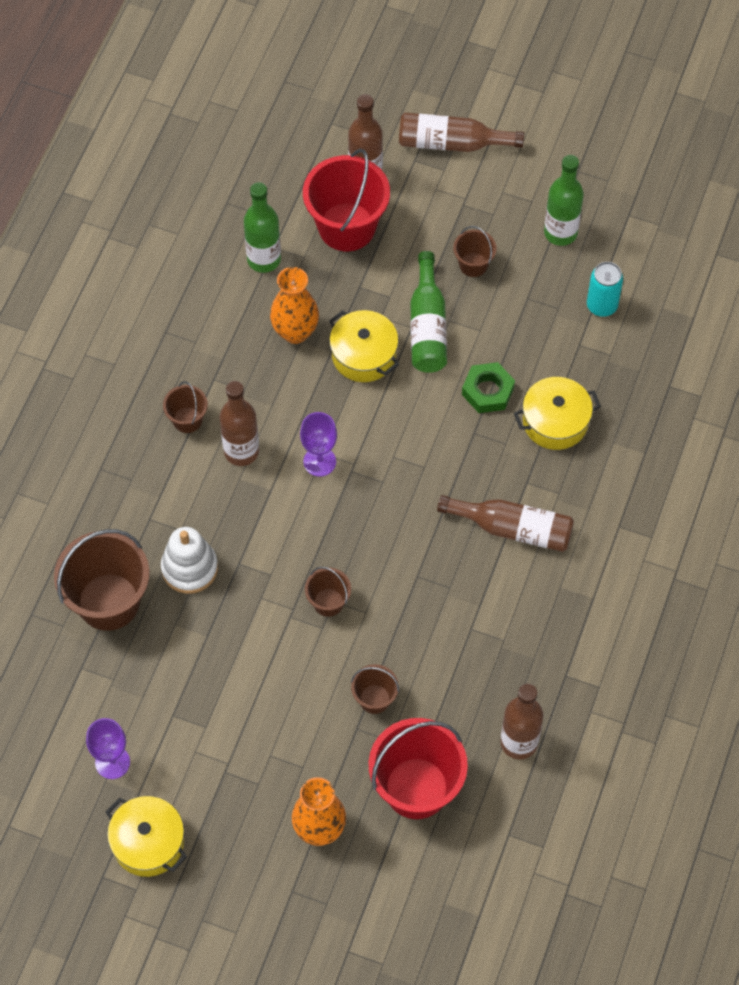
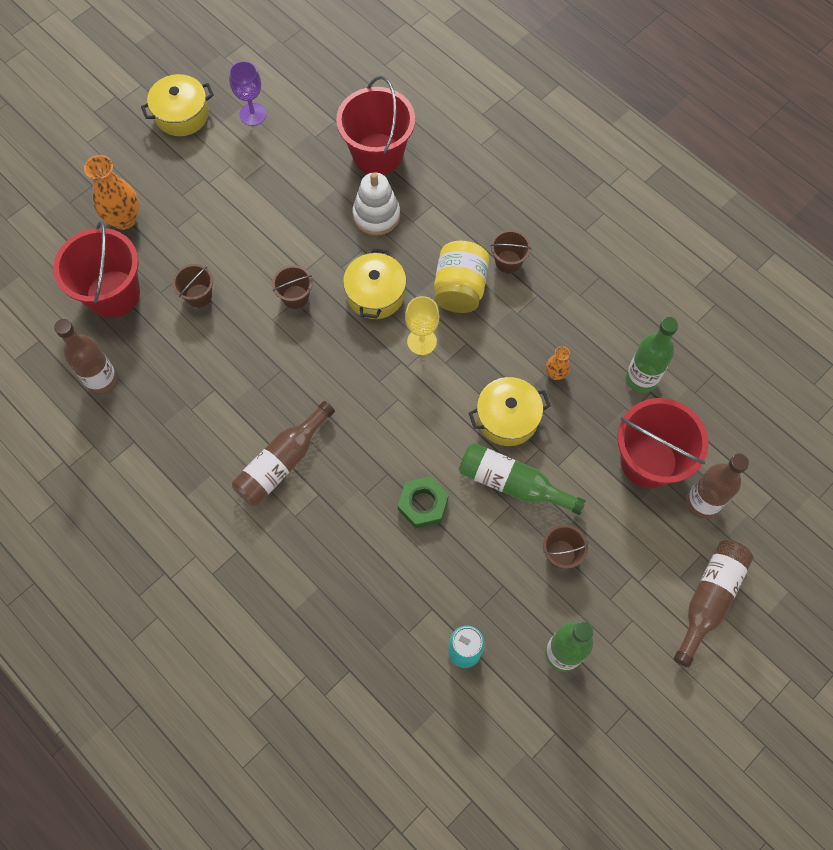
camera: 115 degrees right, 5 degrees up
brown bucket [54,529,150,631] -> red bucket [336,76,415,175]
brown bottle [220,381,259,466] -> yellow jar [434,241,489,313]
orange vase [270,267,319,344] -> orange vase [546,346,570,380], size x0.52
purple goblet [300,412,337,477] -> yellow goblet [405,296,439,355]
yellow pot [514,377,601,450] -> yellow pot moved to [343,248,406,319]

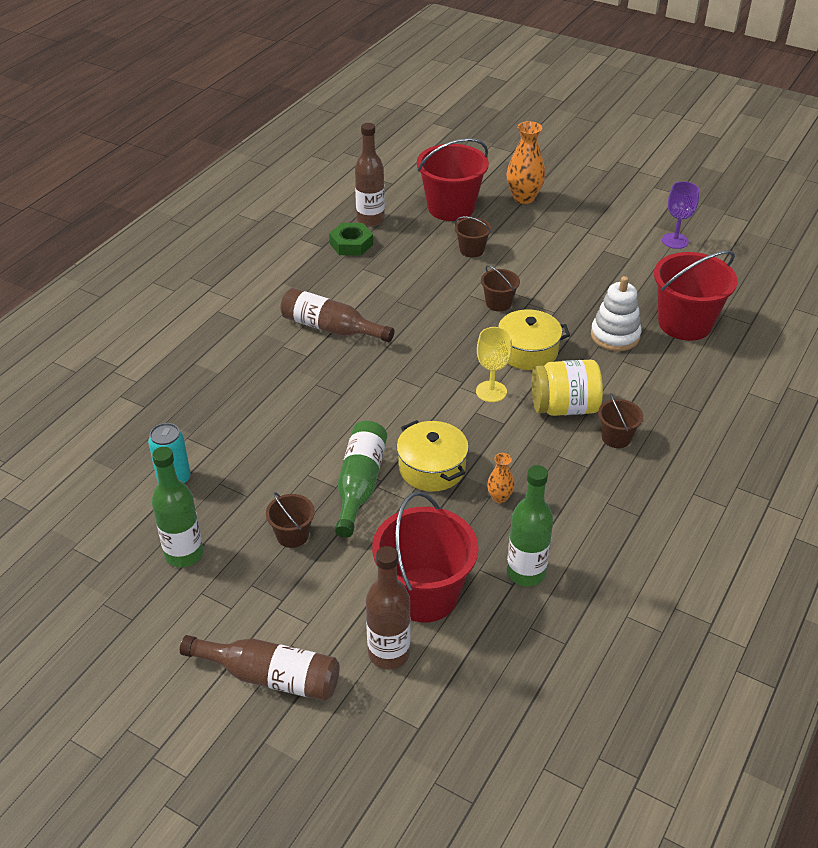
camera: 75 degrees right, 25 degrees down
yellow pot [141,74,214,136] -> none
green nut [398,476,449,528] -> green nut moved to [329,223,373,256]

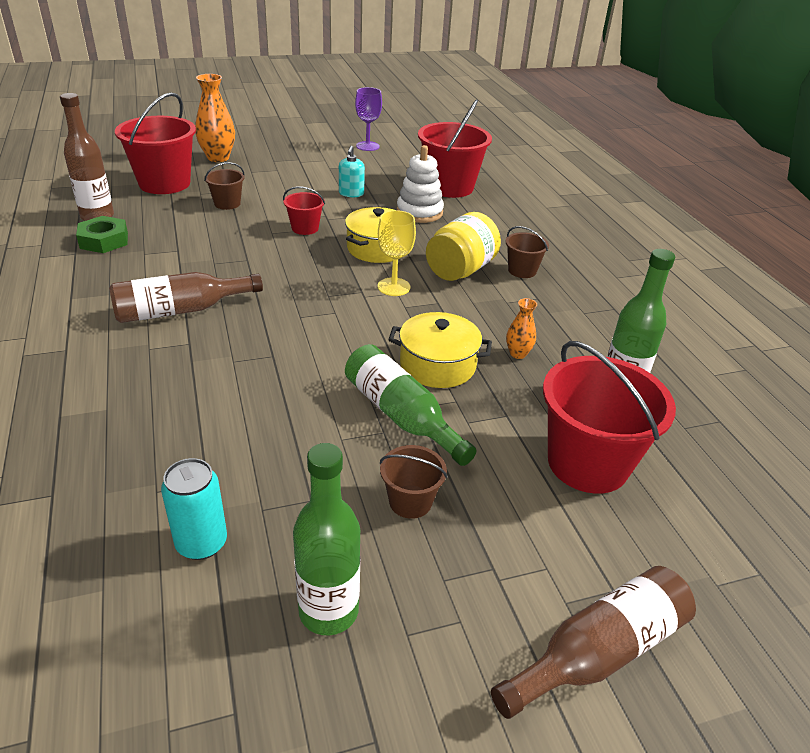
camera: 50 degrees left, 5 degrees down
brown bottle [366,546,411,669] -> none
brown bucket [481,265,520,312] -> red bucket [283,186,325,235]
none -> turquoise soap dispenser [339,146,365,197]

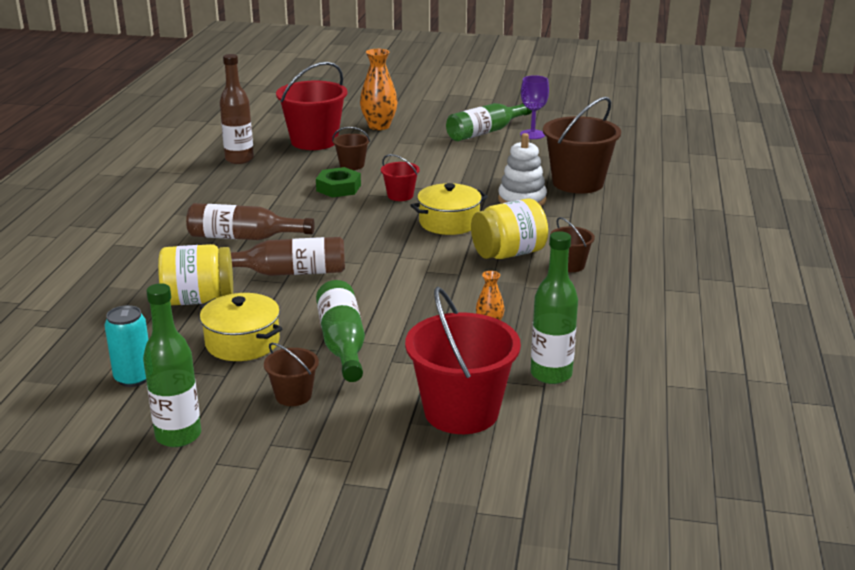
camera: 30 degrees right, 10 degrees down
green nut [76,216,128,253] -> green nut moved to [316,167,361,198]
turquoise soap dispenser [339,146,365,197] -> none
yellow goblet [378,210,416,296] -> none
yellow pot [388,312,492,388] -> yellow pot moved to [200,293,282,361]
red bucket [418,99,492,198] -> brown bucket [543,97,621,194]
brown bottle [491,566,696,719] -> brown bottle moved to [231,237,345,276]
none -> yellow jar [158,244,233,306]
none -> green bottle [446,103,532,141]

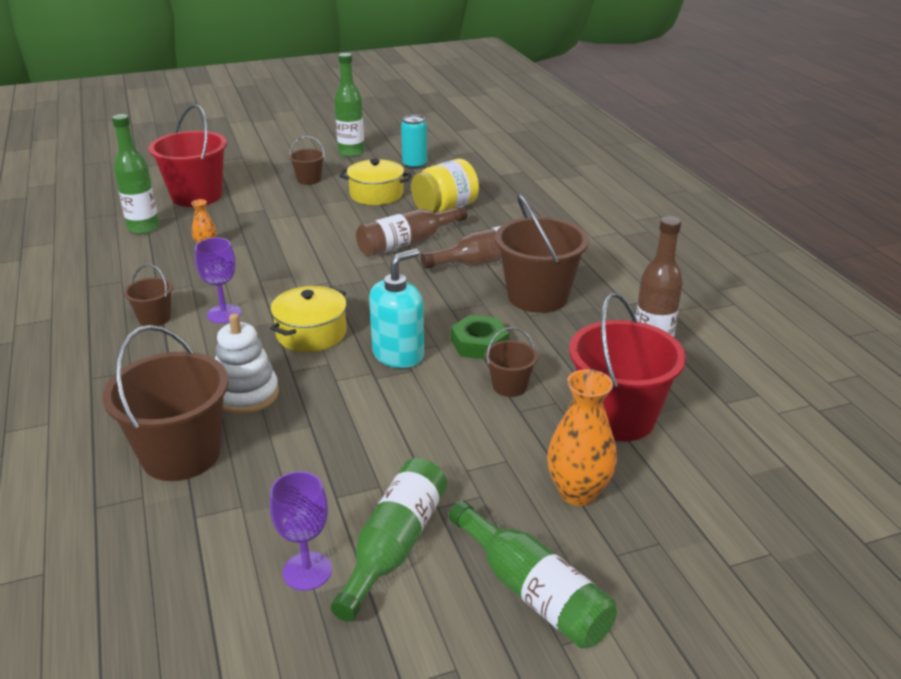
camera: 150 degrees right, 5 degrees up
green bottle [316,280,365,382] -> green bottle moved to [449,500,617,648]
red bucket [381,154,420,201] -> turquoise soap dispenser [369,249,424,368]
yellow jar [471,198,548,259] -> purple goblet [195,237,241,323]
none -> brown bucket [495,194,589,313]

